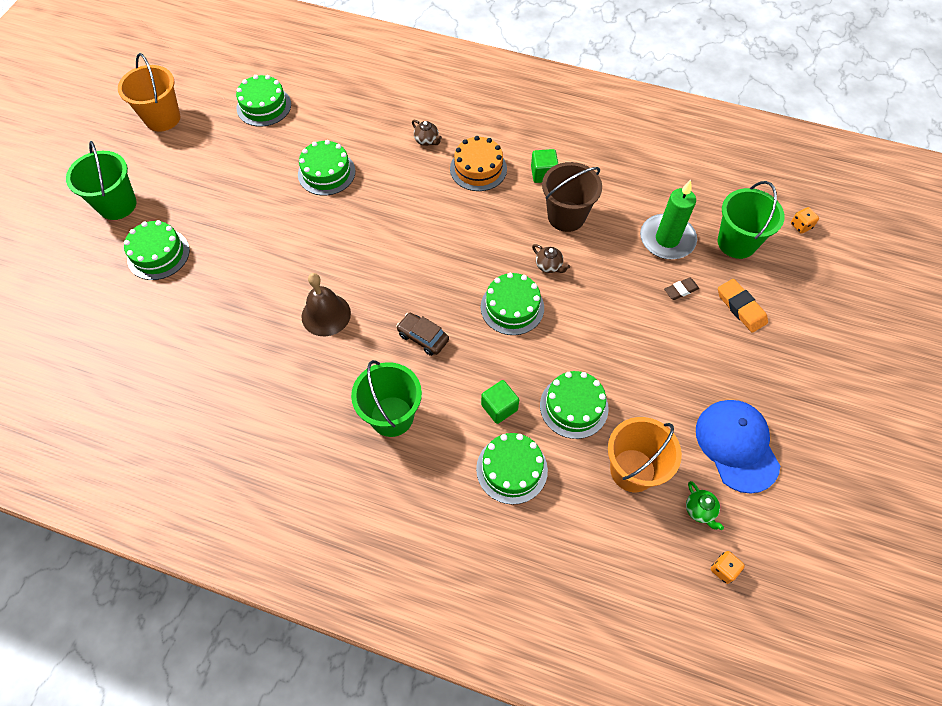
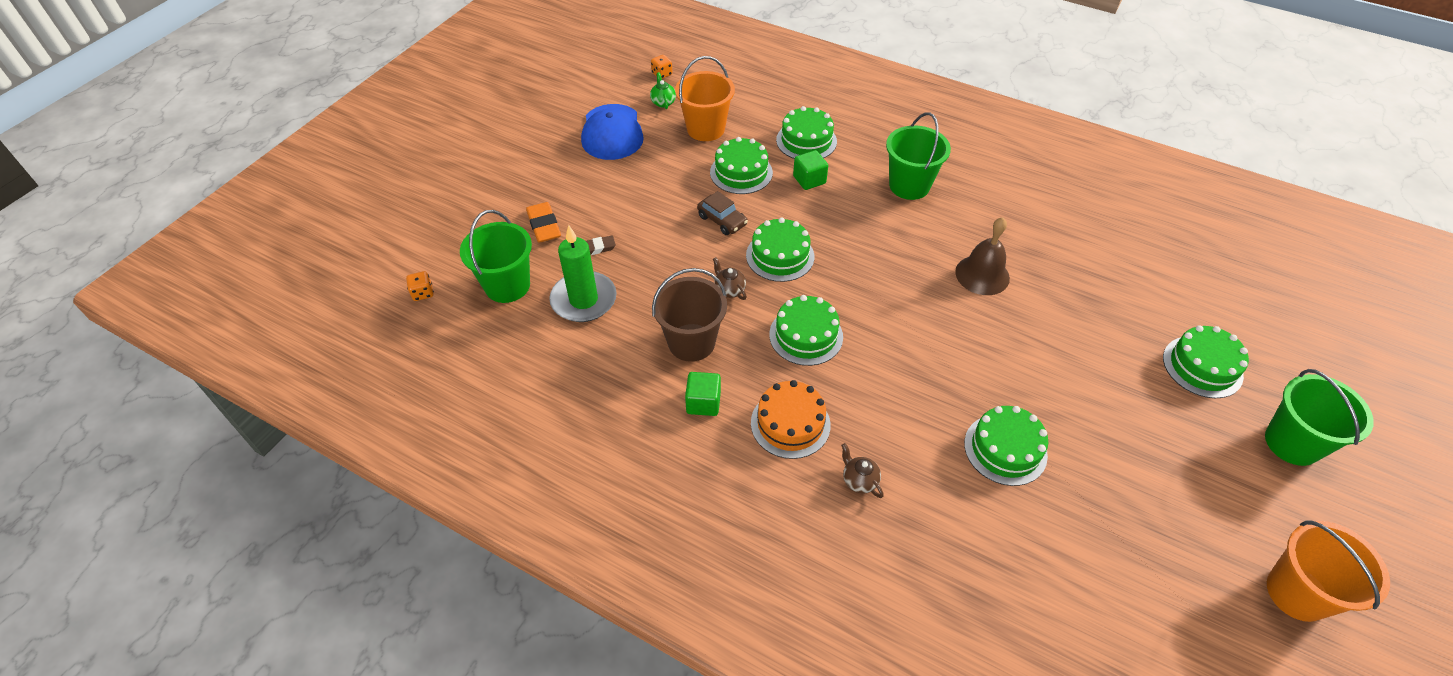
camera: 170 degrees left, 10 degrees down
green cake [236,75,291,127] -> green cake moved to [769,295,843,366]
brown car [396,313,449,356] -> brown car moved to [697,191,748,235]

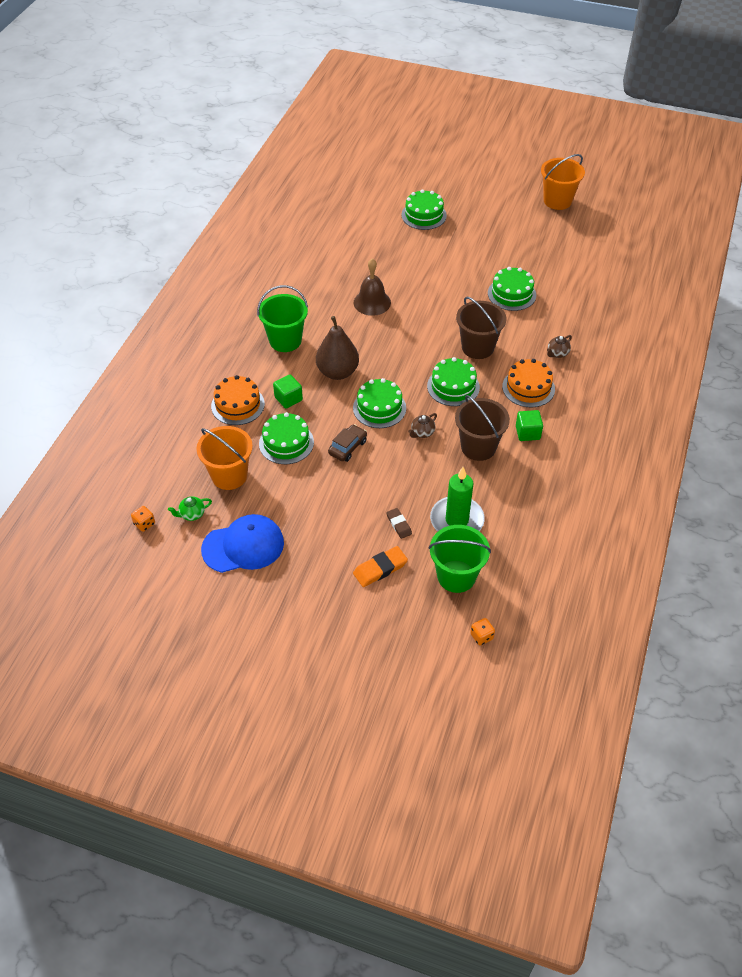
camera: 100 degrees left, 0 degrees up
green cake [776,106,837,159] -> orange cake [211,375,265,425]
green bucket [1265,369,1374,466] -> none
none -> brown pear [316,316,359,380]
none -> brown bucket [456,297,506,359]

